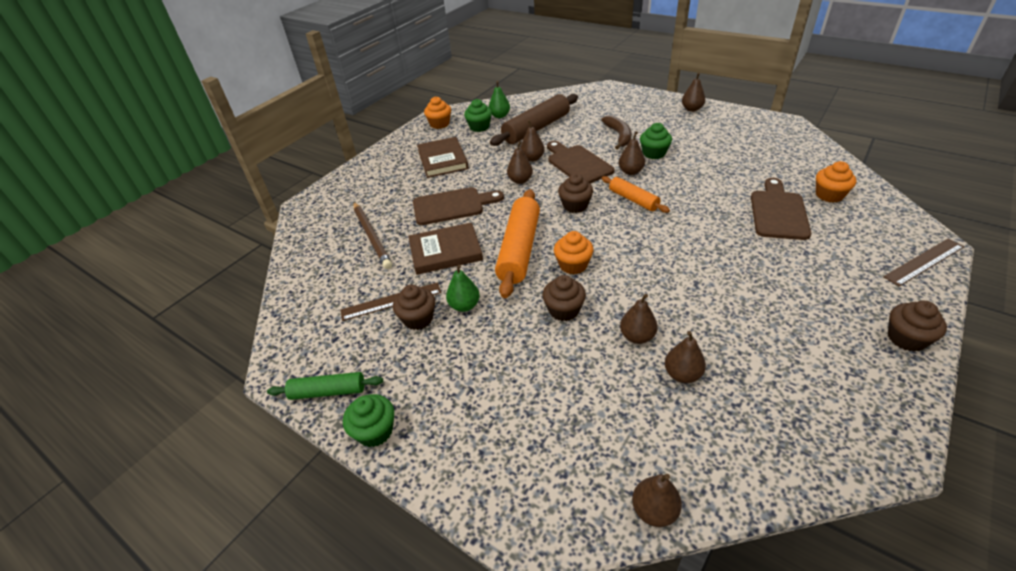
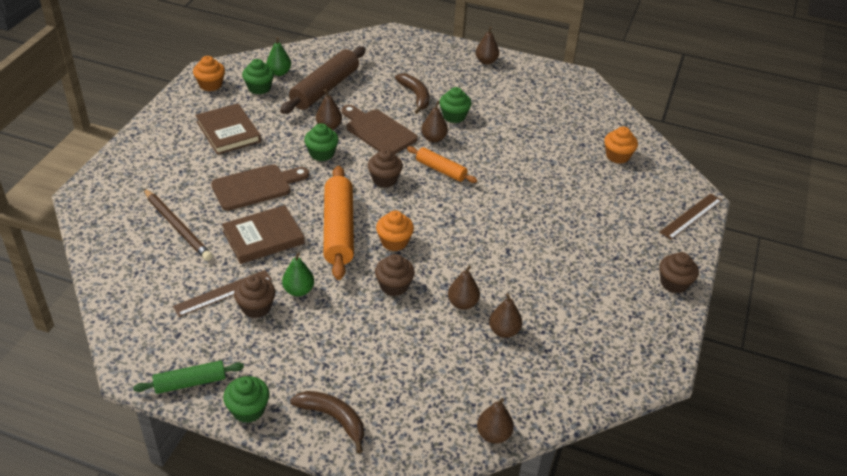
camera: 20 degrees left, 0 degrees up
brown pear [507,141,533,184] -> green cupcake [304,123,339,161]
brown cutting board [751,178,811,240] -> none
none -> brown banana [290,391,364,453]

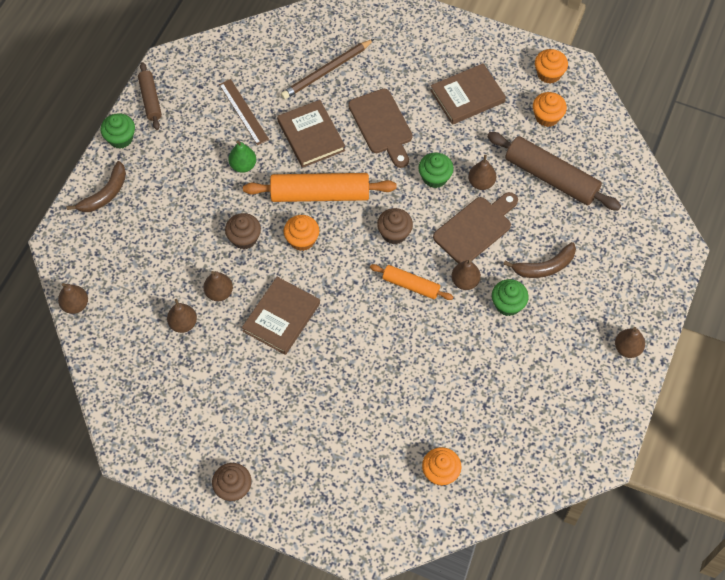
camera: 95 degrees right, 20 degrees up
green rolling pin [133,361,244,394] -> brown rolling pin [138,62,162,130]
brown cupcake [234,275,275,318] -> none
green cupcake [242,59,274,94] -> orange cupcake [533,92,567,127]
green pear [266,37,291,76] -> none
orange rolling pin [407,146,477,183] -> orange rolling pin turned 75 degrees clockwise [370,264,453,300]
brown ruler [659,193,722,240] -> none
none -> brown book [242,277,320,355]

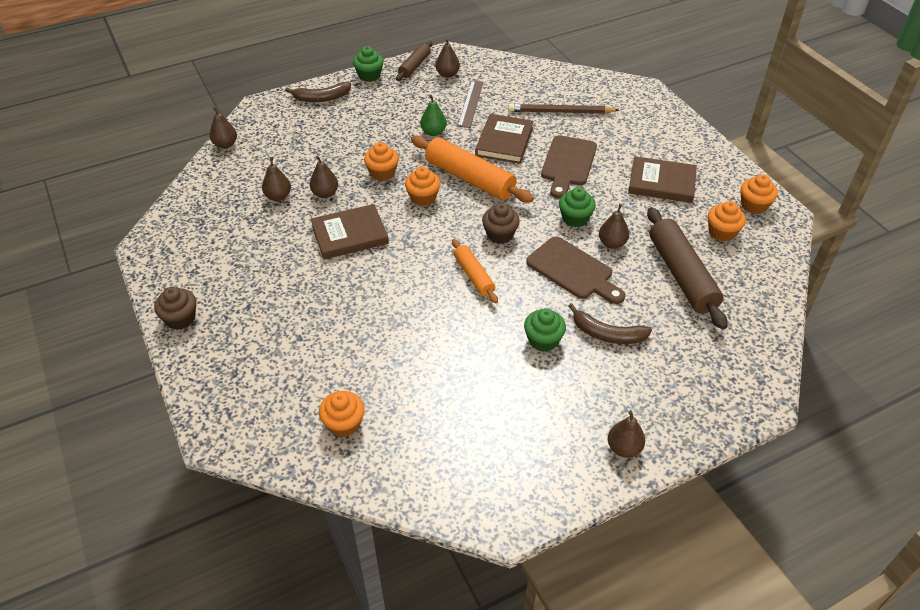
camera: 40 degrees right, 15 degrees down
brown cupcake [225,213,261,249] -> orange cupcake [364,142,399,181]
brown cutting board [433,192,518,264] -> brown cutting board turned 45 degrees clockwise [526,236,625,304]
brown pear [451,259,481,290] -> brown pear moved to [436,38,460,78]

